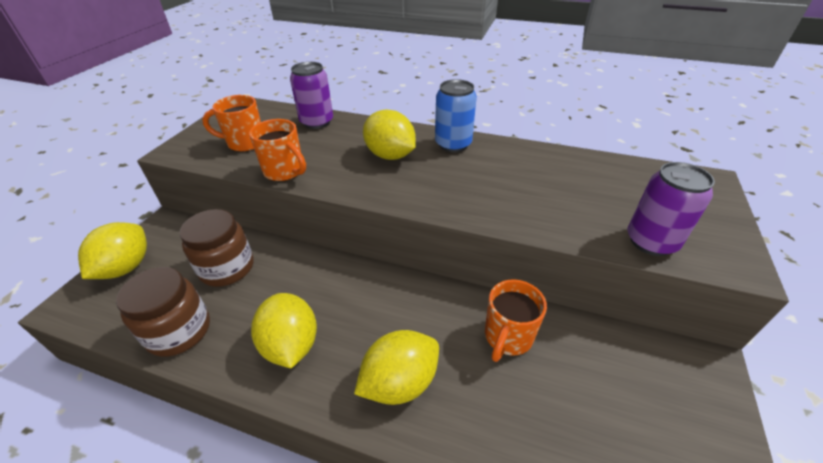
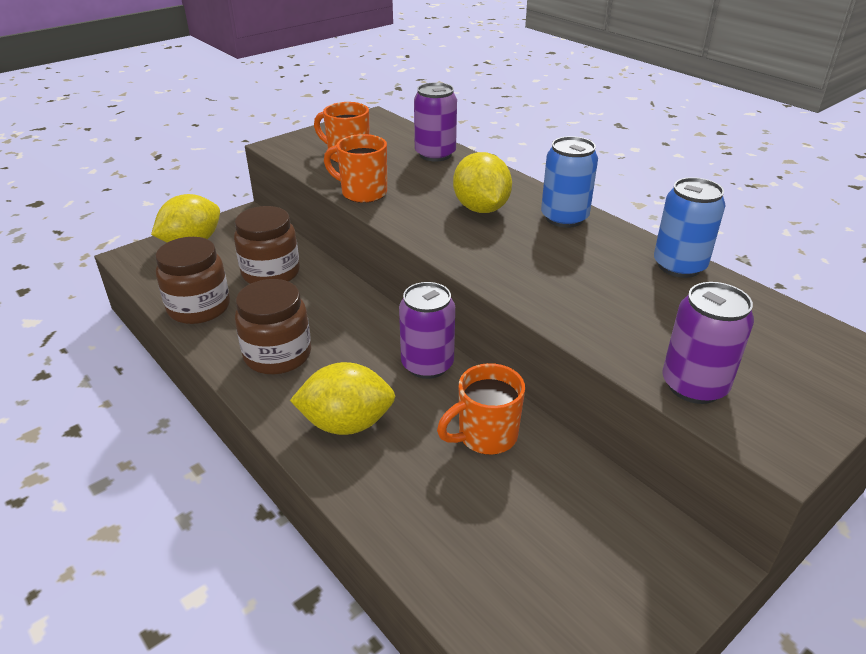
camera: 30 degrees right, 5 degrees down
orange mug [249,119,306,181] -> orange mug turned 135 degrees clockwise [324,134,387,203]
yellow lemon [251,293,317,368] -> brown jar [235,279,311,375]
none -> purple can [399,282,455,379]
none -> blue can [654,177,726,278]

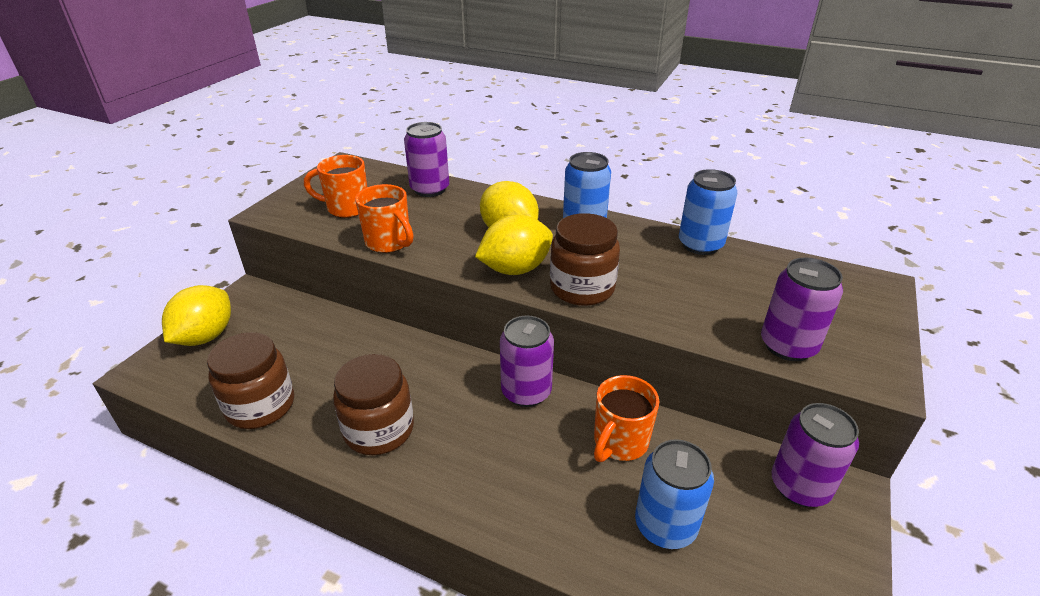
camera: 25 degrees left, 0 degrees up
brown jar [234,206,300,284] -> brown jar moved to [550,213,620,306]
yellow lemon [290,362,395,435] -> yellow lemon moved to [475,215,553,275]
orange mug [324,134,387,203] -> orange mug turned 135 degrees counterclockwise [355,184,413,253]
none -> blue can [635,439,714,549]
none -> purple can [772,403,859,507]

